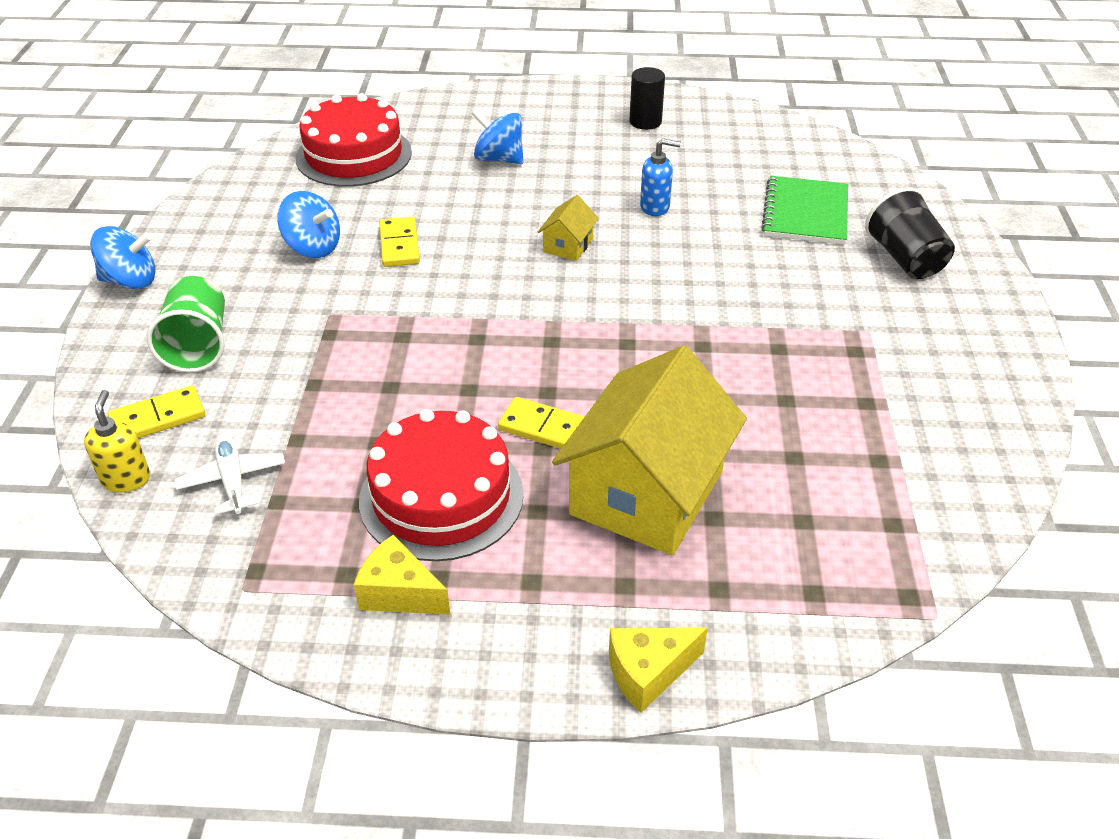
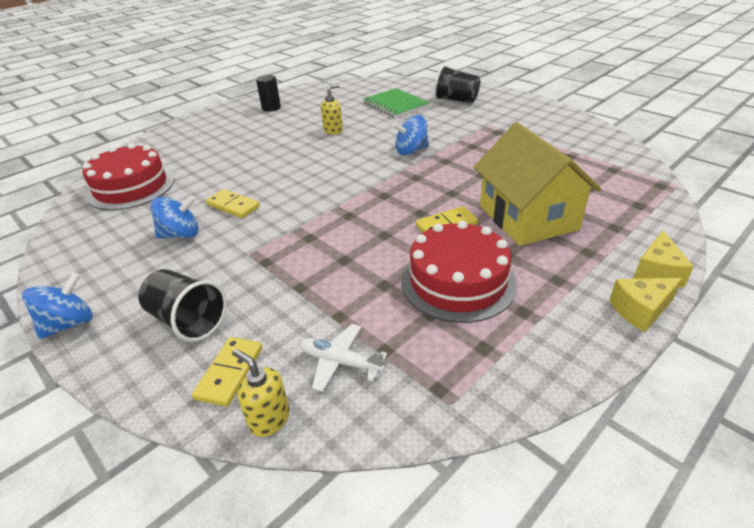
camera: 45 degrees left, 5 degrees down
green cup [147,276,225,373] -> black cup [139,269,227,342]
yellow cheese [354,535,450,615] -> yellow cheese moved to [609,278,682,332]
blue spinning top [471,108,524,164] -> blue spinning top moved to [392,115,429,155]
yellow house [538,195,599,261] -> none
blue soap dispenser [640,138,681,216] -> yellow soap dispenser [321,84,343,135]

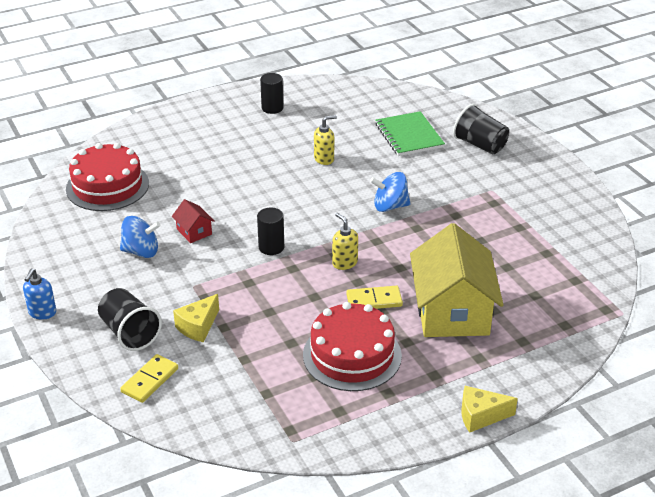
camera: 15 degrees right, 0 degrees up
blue spinning top [22,272,93,339] -> blue soap dispenser [23,269,56,320]
yellow domino [206,189,260,218] -> red house [172,199,215,243]
yellow soap dispenser [232,349,290,437] -> yellow soap dispenser moved to [332,213,358,270]
white plane [300,324,387,392] -> none
yellow cheese [633,230,694,288] -> yellow cheese moved to [173,294,219,342]
none -> black cylinder [257,207,284,255]

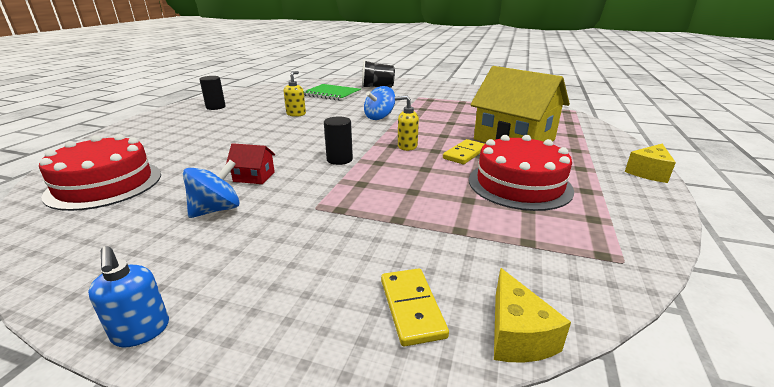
camera: 45 degrees left, 10 degrees down
black cup [98,288,162,351] -> none
yellow cheese [173,294,219,342] -> yellow cheese moved to [494,268,571,362]

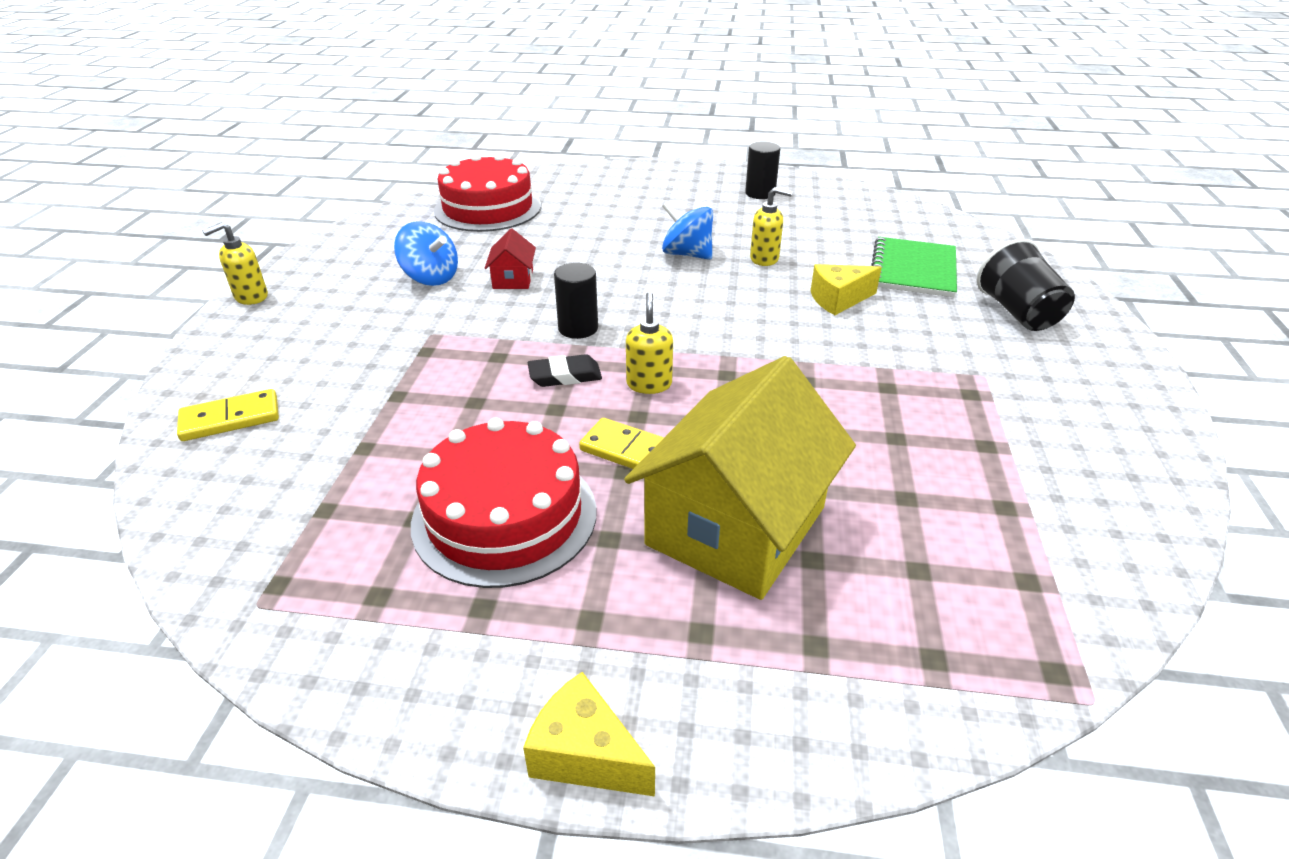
camera: 80 degrees right, 10 degrees up
blue soap dispenser [88,246,169,347] -> yellow soap dispenser [202,222,268,305]
blue spinning top [364,86,395,120] -> blue spinning top moved to [662,201,713,260]
yellow cheese [494,268,571,362] -> yellow cheese moved to [811,264,882,315]
none -> black eraser [527,354,602,387]

